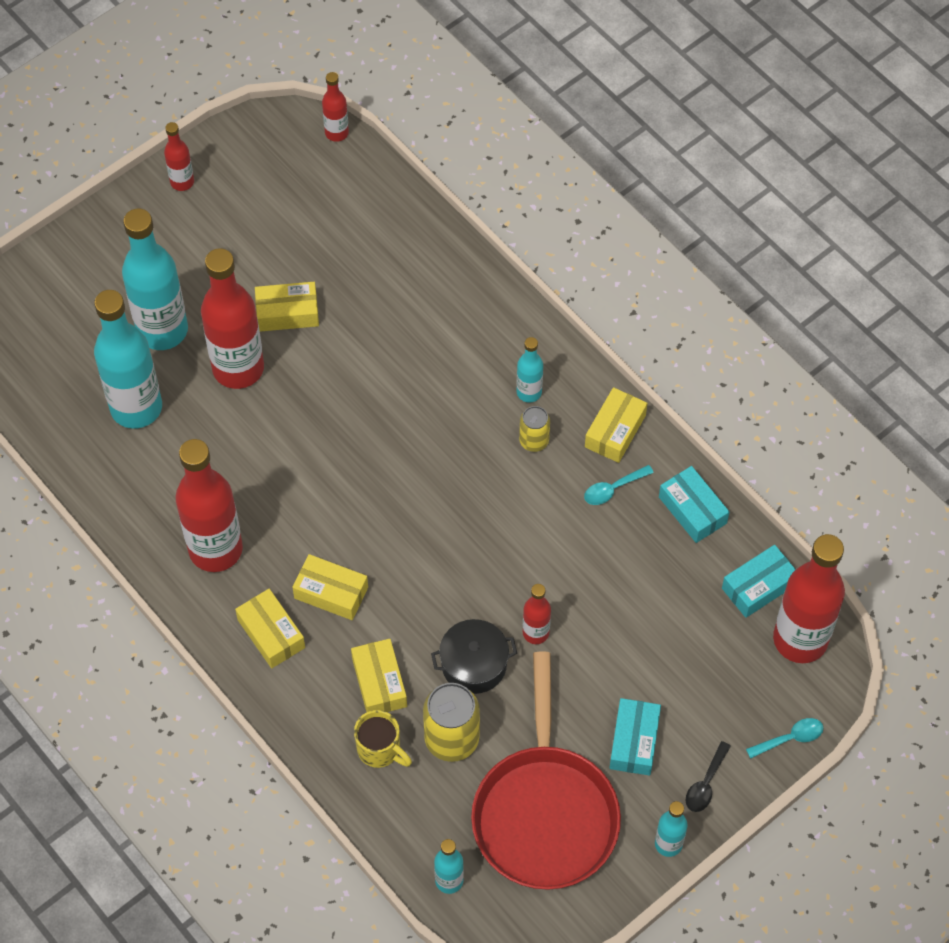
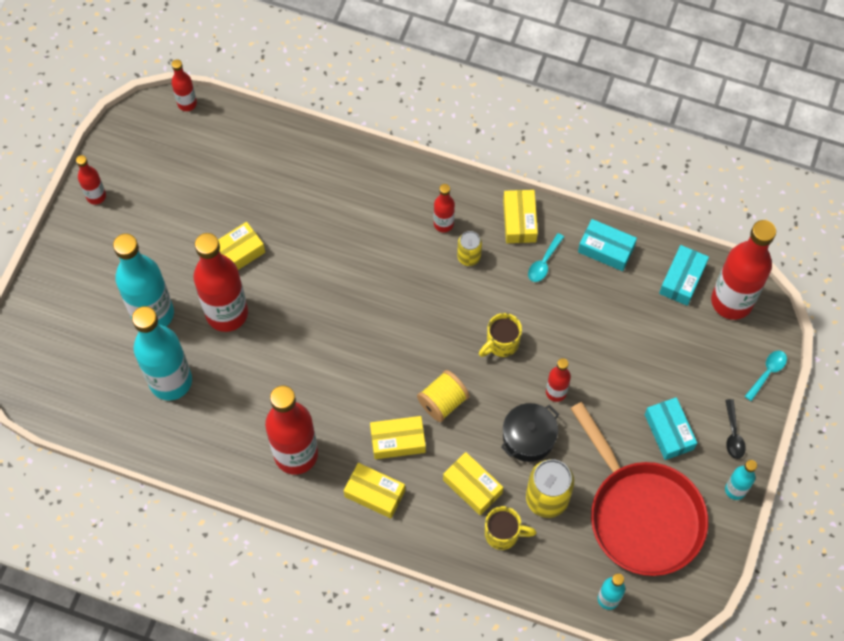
camera: 30 degrees left, 5 degrees up
turquoise bottle [517,337,543,402] -> red bottle [434,184,455,232]
none -> yellow spool [417,370,469,422]
none -> yellow mug [479,313,522,357]

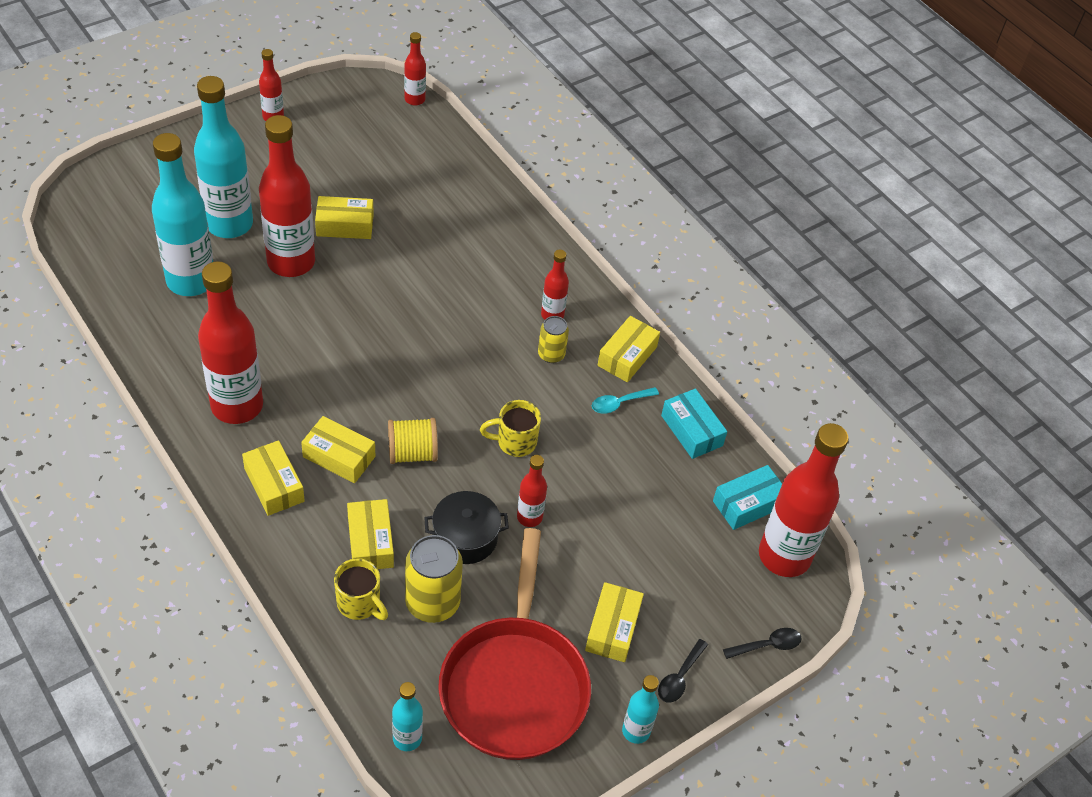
camera: 30 degrees right, 15 degrees down
turquoise box [645,397,697,460] -> yellow box [585,582,644,662]
turquoise spoon [745,351,787,401] -> black spoon [723,628,802,659]

